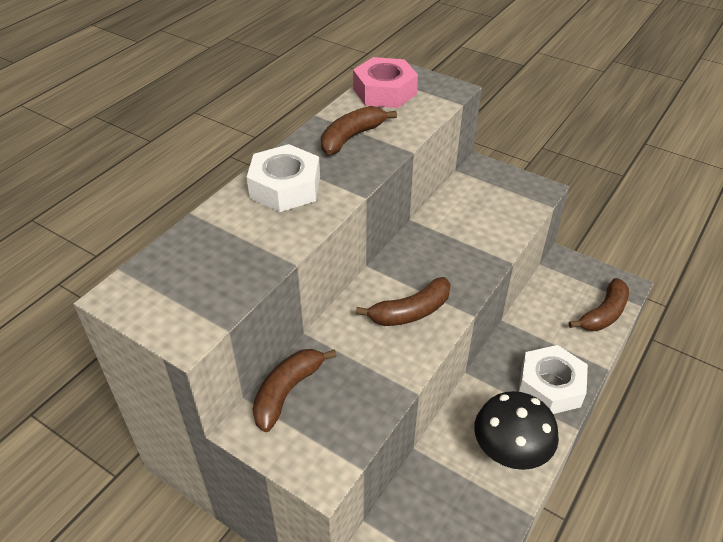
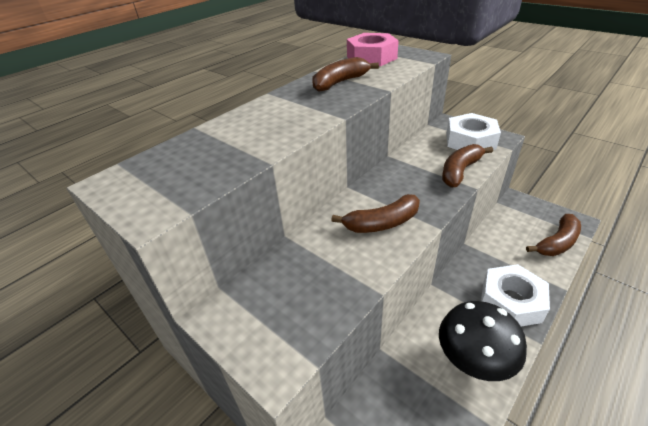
camera: 10 degrees right, 5 degrees down
white nut [247,144,320,212] -> white nut moved to [446,113,501,150]
brown banana [252,349,337,432] -> brown banana moved to [442,144,493,187]

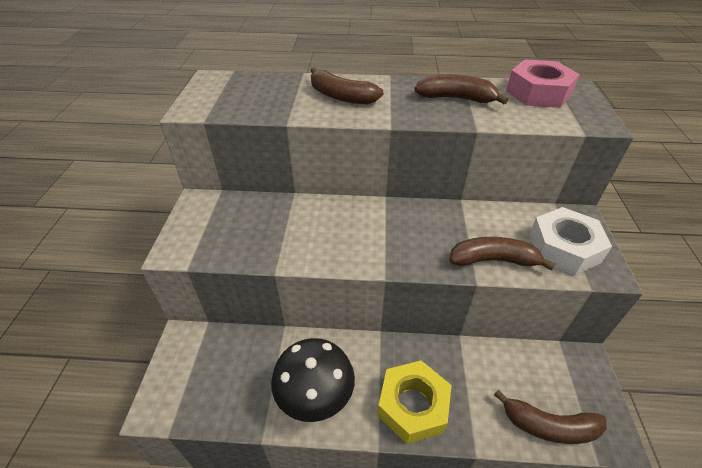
camera: 50 degrees right, 5 degrees up
brown banana [331,194,420,233] -> brown banana moved to [311,68,383,104]
white nut [481,264,550,326] -> yellow nut [377,360,452,444]

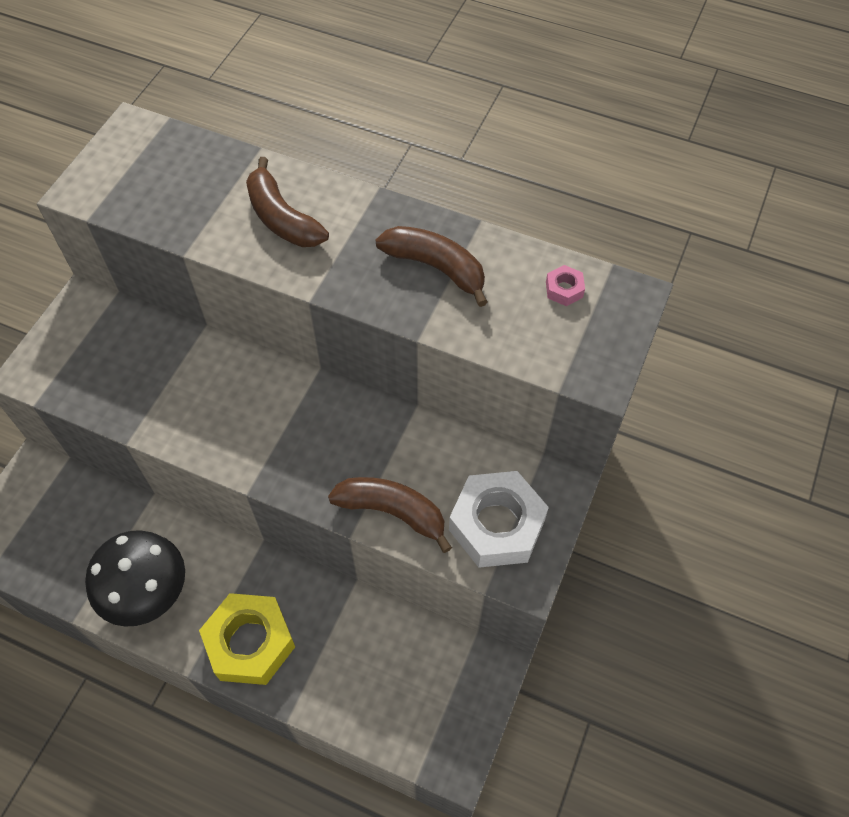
camera: 20 degrees right, 15 degrees up
brown banana [494,390,607,444] -> none
pink nut [506,59,580,108] -> pink nut [546,265,585,306], size x0.42

